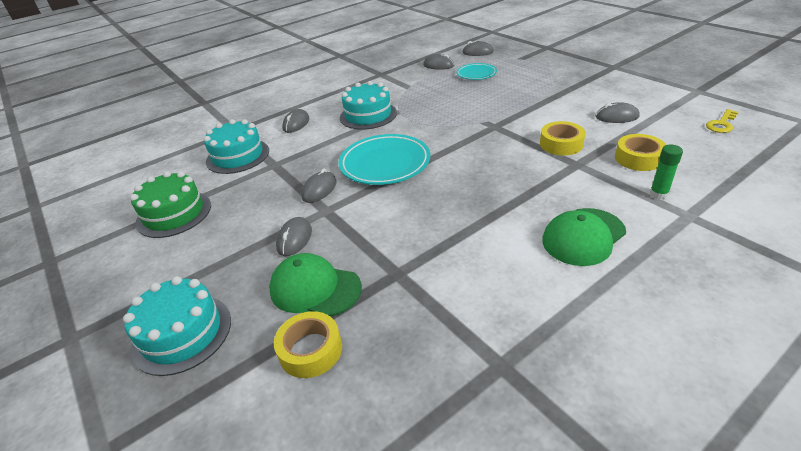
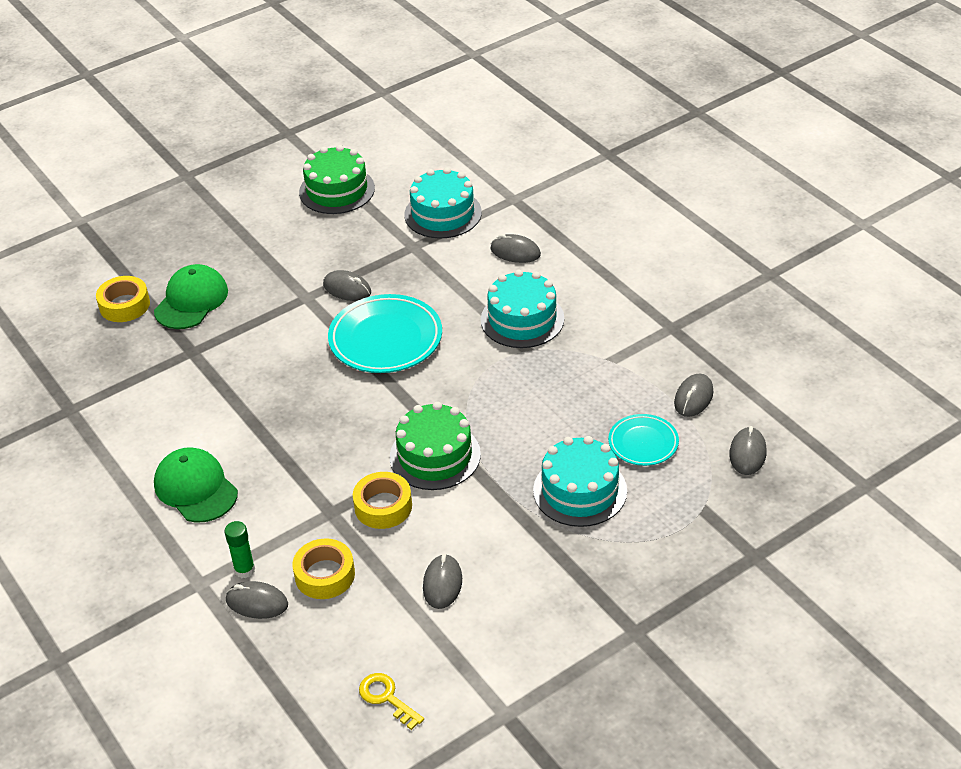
camera: 90 degrees right, 5 degrees up
turquoise cake [123,276,231,376] -> turquoise cake moved to [533,436,627,527]
grey mouse [276,217,312,256] -> grey mouse moved to [226,581,288,619]
none -> green cake [390,402,481,490]

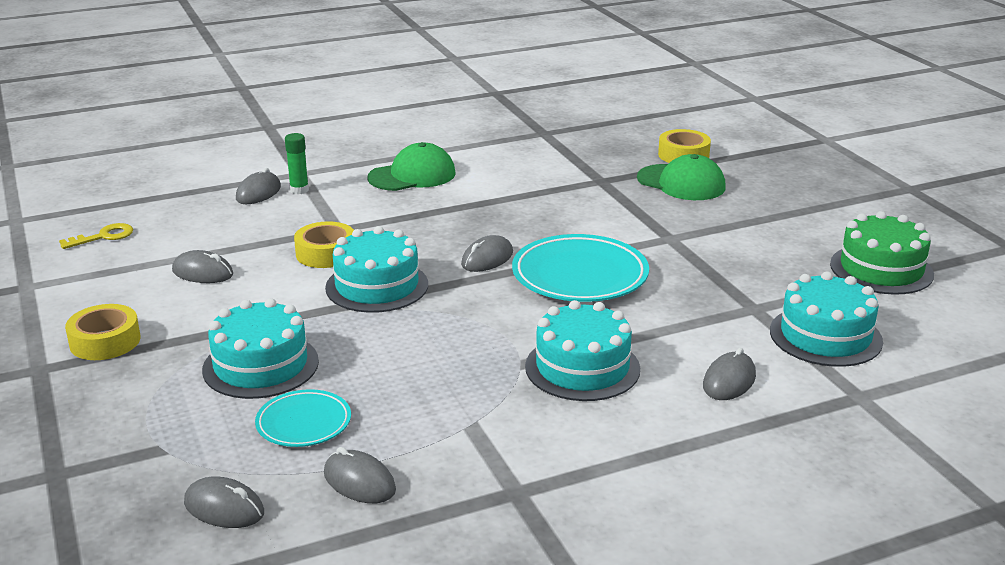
camera: 100 degrees right, 15 degrees down
yellow tape [292,538,355,599] -> yellow tape moved to [65,304,141,360]
grey mouse [323,270,371,301] -> grey mouse moved to [461,235,513,272]
green cake [390,402,481,490] -> turquoise cake [325,226,428,313]

